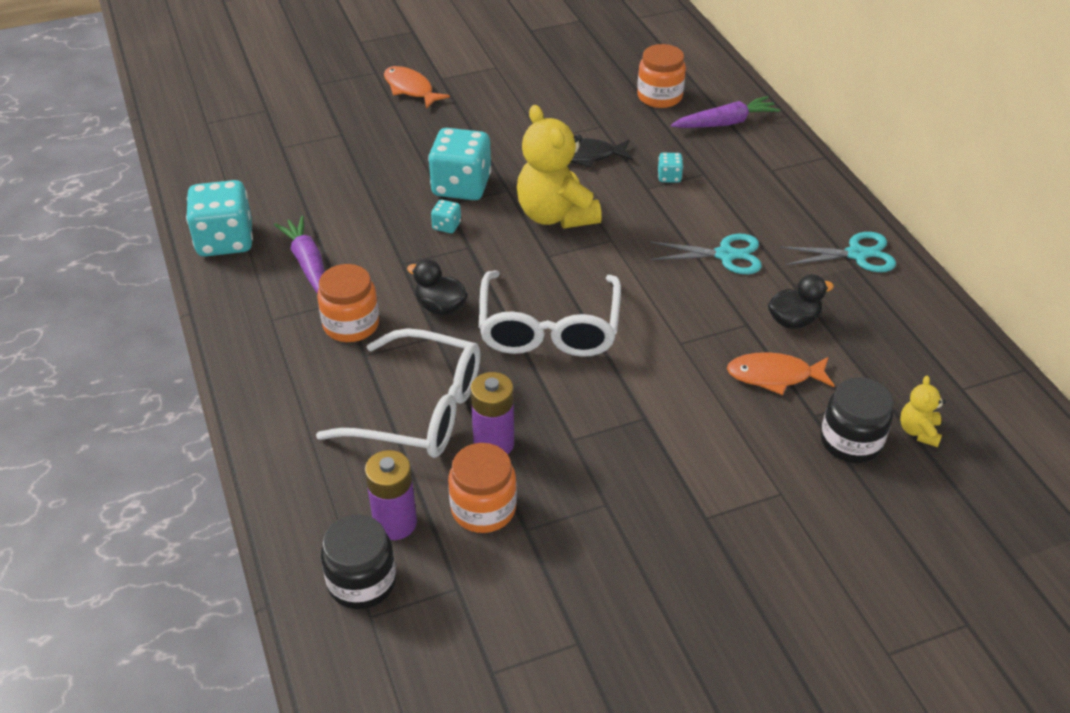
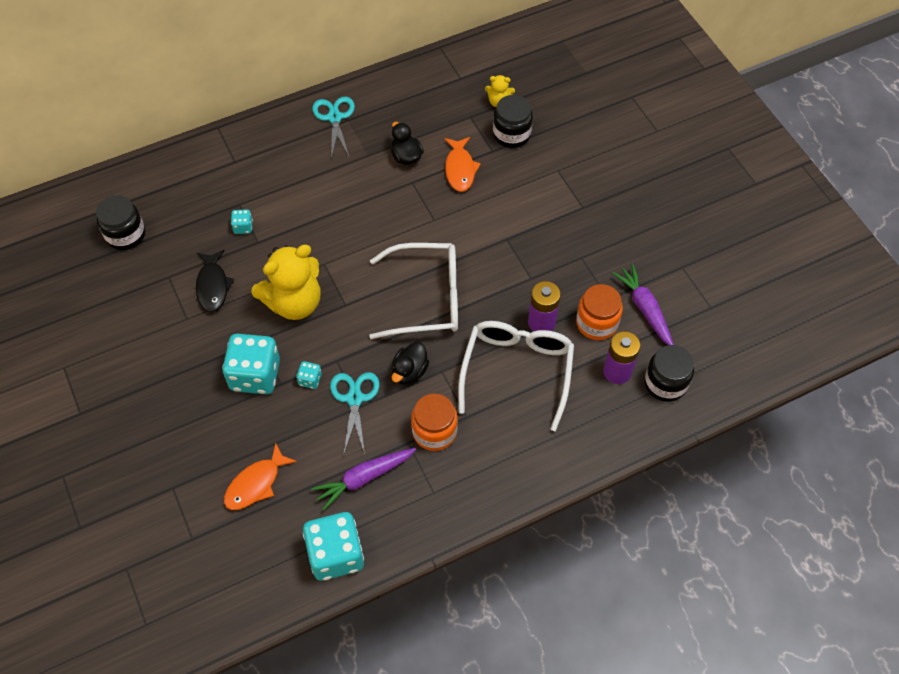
camera: 95 degrees left, 15 degrees up
orange fish [384,66,450,109] -> orange fish moved to [224,443,297,510]
orange jar [637,44,686,108] -> black jar [96,195,145,250]
turquoise scissors [650,234,762,274] -> turquoise scissors moved to [330,372,380,456]
purple carrot [671,96,780,128] -> purple carrot moved to [612,264,674,345]

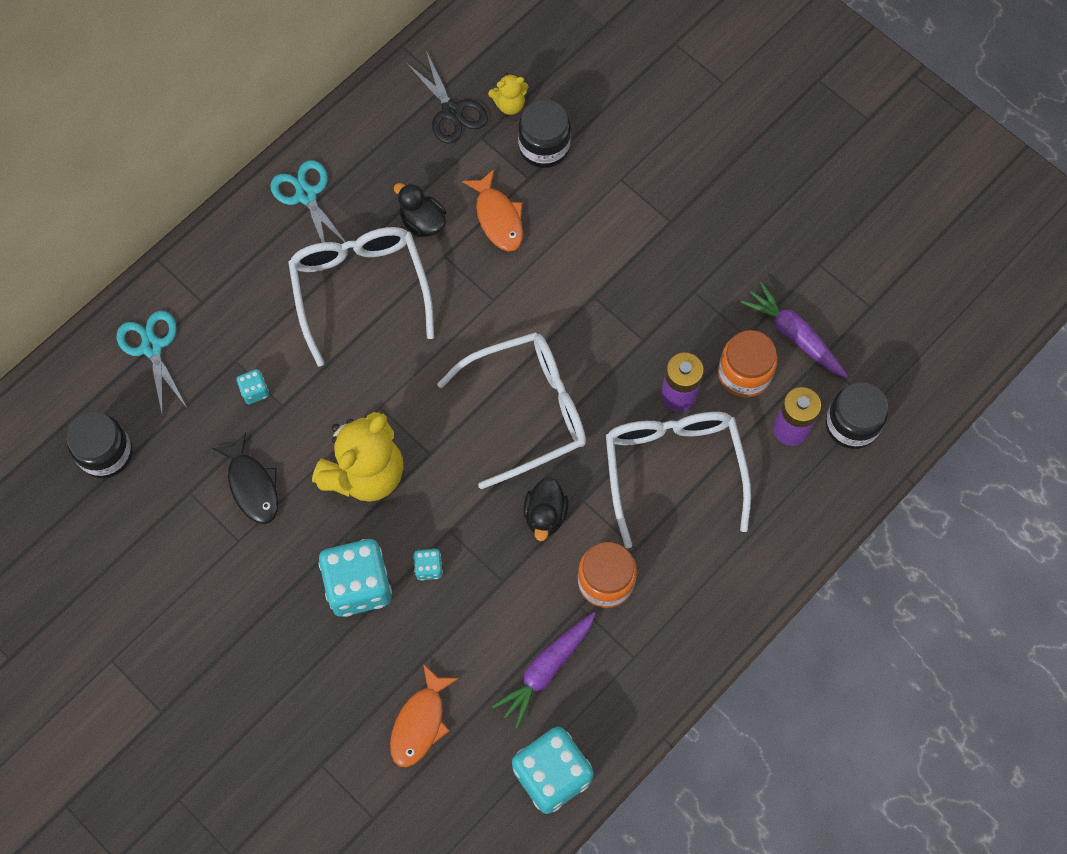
camera: 20 degrees left, 10 degrees up
turquoise scissors [330,372,380,456] -> turquoise scissors moved to [117,311,187,417]
none -> white glasses [288,227,434,367]
none -> black scissors [406,51,488,144]

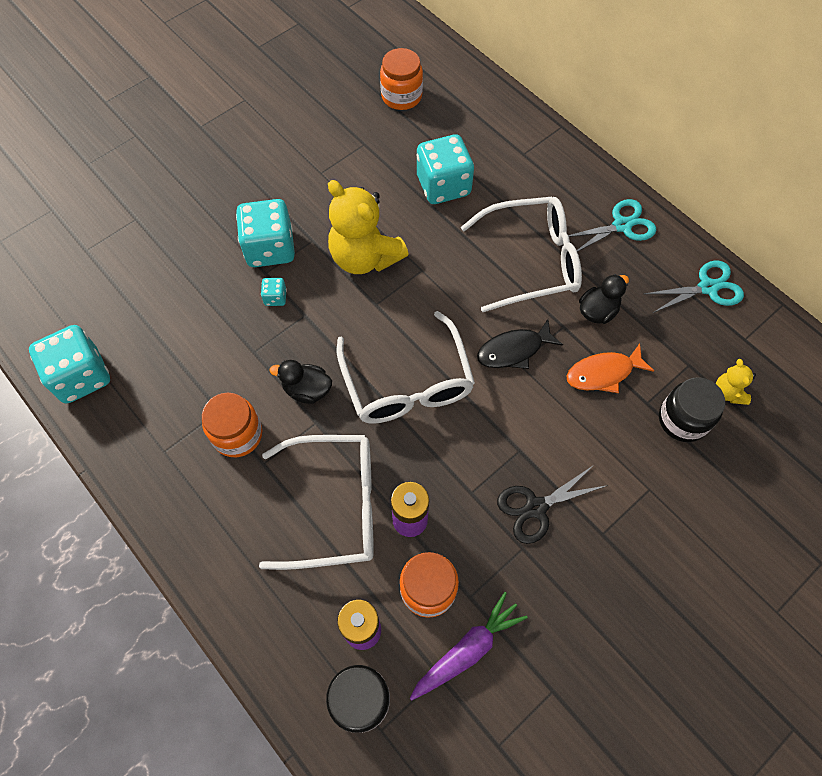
camera: 95 degrees right, 5 degrees down
black jar [66,412,132,478] -> orange jar [380,48,423,110]
turquoise scissors [117,311,187,417] -> turquoise scissors moved to [644,261,744,313]
black fish [212,433,278,524] -> black fish moved to [477,319,563,369]
turquoise dice [236,369,269,404] -> turquoise dice [416,134,474,204], size x2.28
orange fish [390,664,459,767] -> none
black scissors [406,51,488,144] -> black scissors moved to [497,464,608,544]
purple carrot [492,612,596,729] -> none

